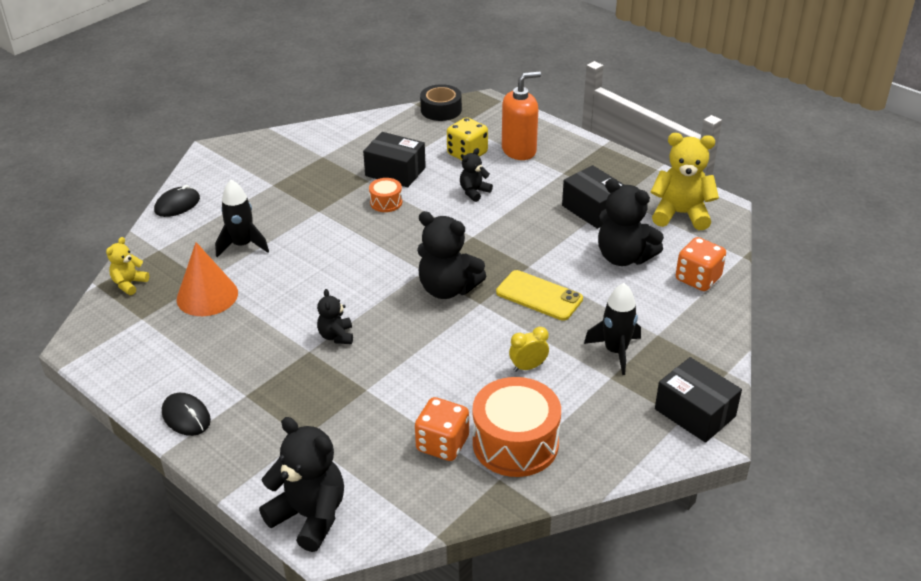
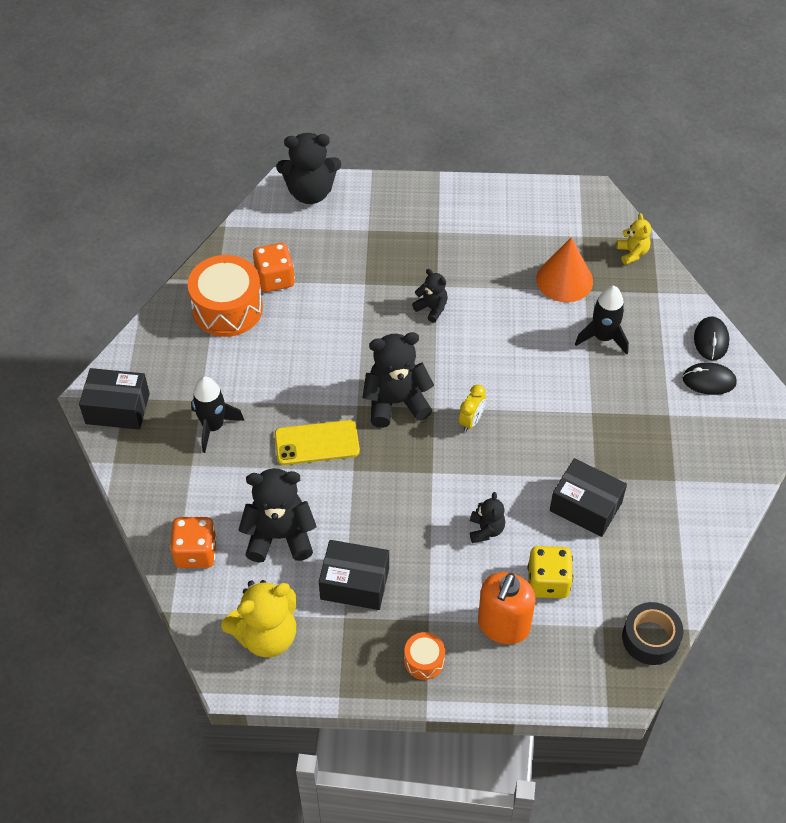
camera: 140 degrees right, 15 degrees up
black mouse [162,393,211,436] -> black mouse moved to [682,362,737,395]
black box [363,132,426,188] -> black box turned 45 degrees clockwise [550,458,627,537]
orange drum [369,178,402,212] -> orange drum moved to [404,632,445,680]
yellow clock [509,327,549,372] -> yellow clock moved to [459,385,486,432]

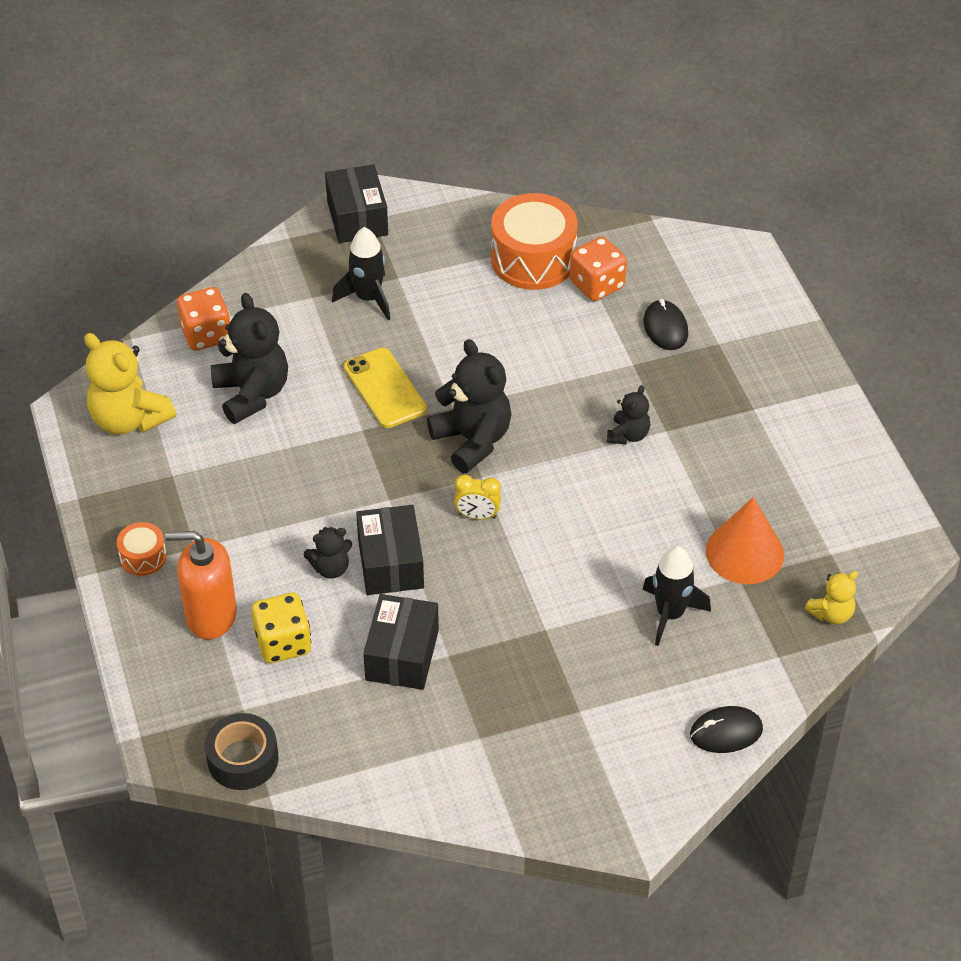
camera: 70 degrees right, 5 degrees down
black teddy bear [276,133,341,204] -> none
black box [319,540,389,610] -> black box moved to [356,505,424,595]
black mouse [682,362,737,395] -> black mouse moved to [643,299,688,350]

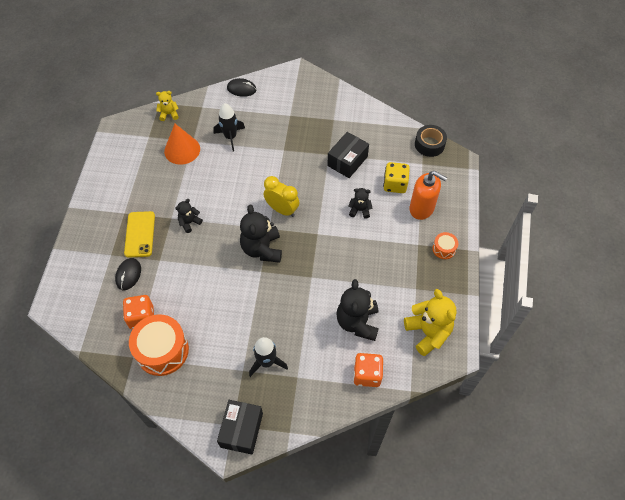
camera: 155 degrees left, 10 degrees up
yellow phone [344,347,427,428] -> yellow phone moved to [124,211,155,258]
black box [356,505,424,595] -> none
yellow clock [454,475,501,520] -> yellow clock [264,176,299,217], size x1.59

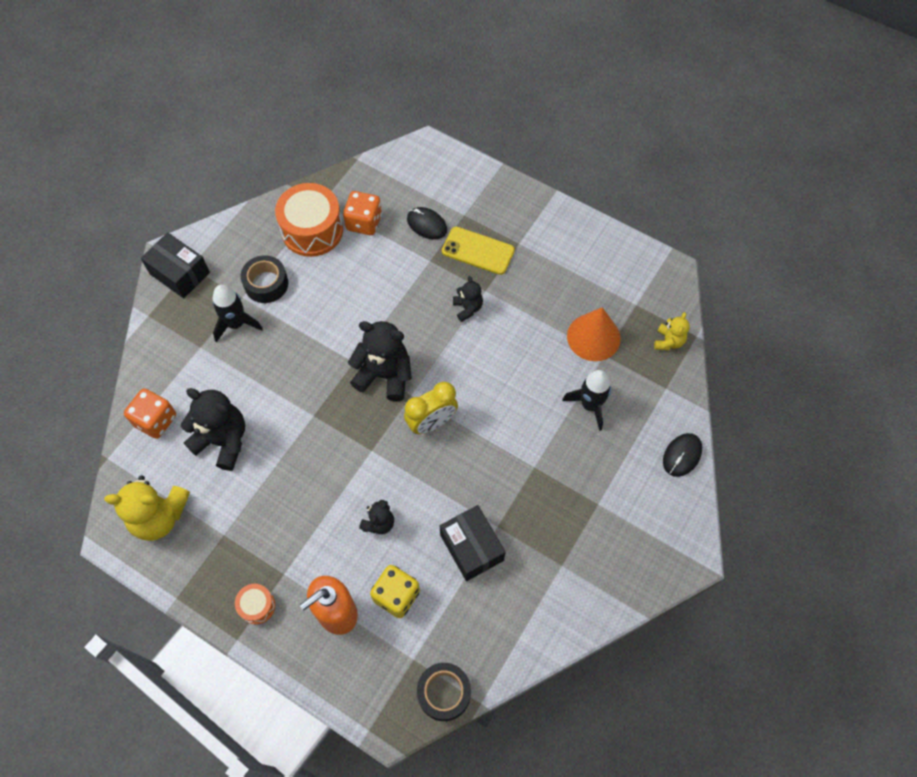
camera: 115 degrees right, 5 degrees up
none -> black tape [240,255,288,303]

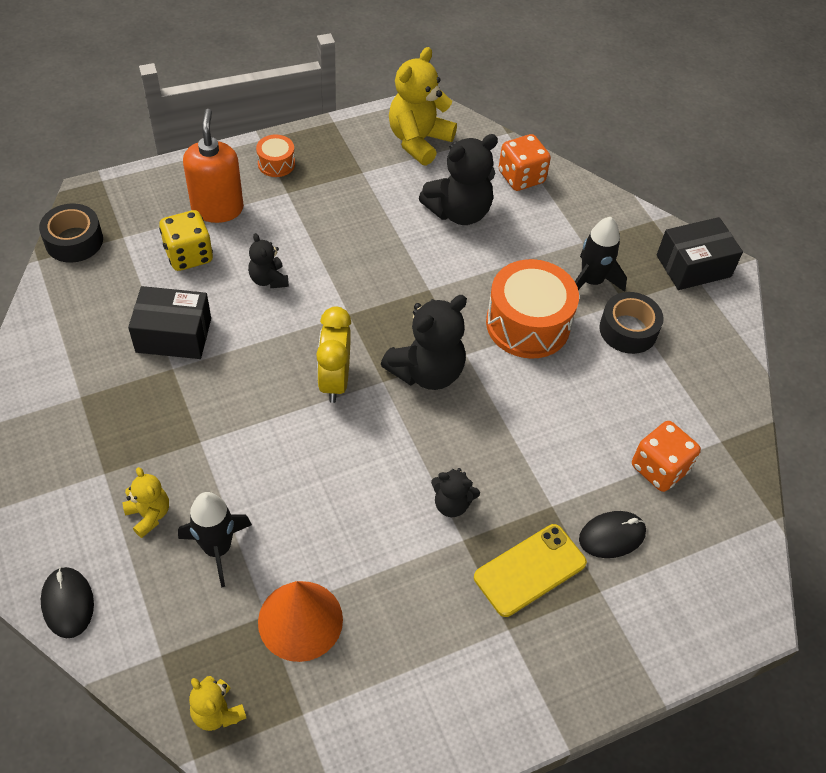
camera: 120 degrees right, 10 degrees down
orange drum [275,183,343,257] -> orange drum moved to [486,259,579,359]
none -> yellow teddy bear [123,467,169,538]

